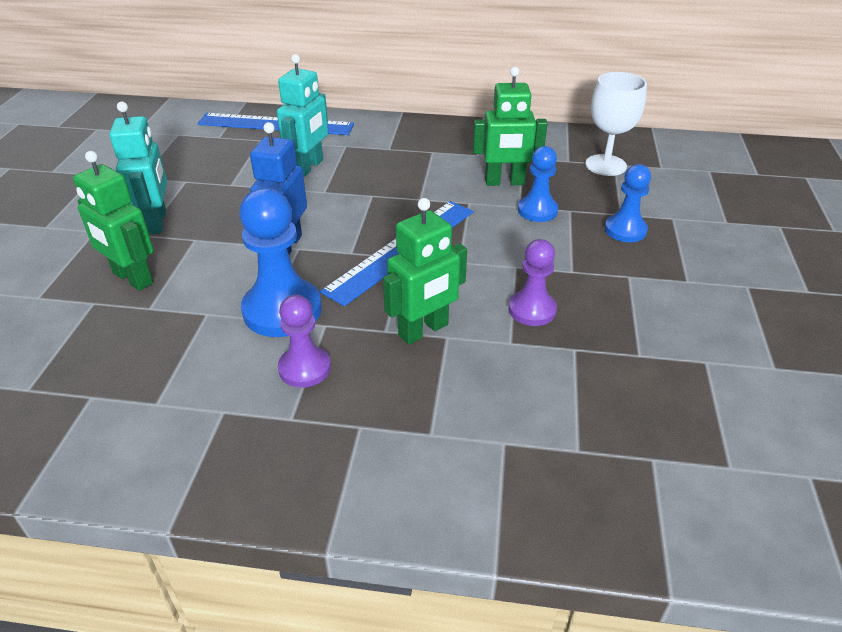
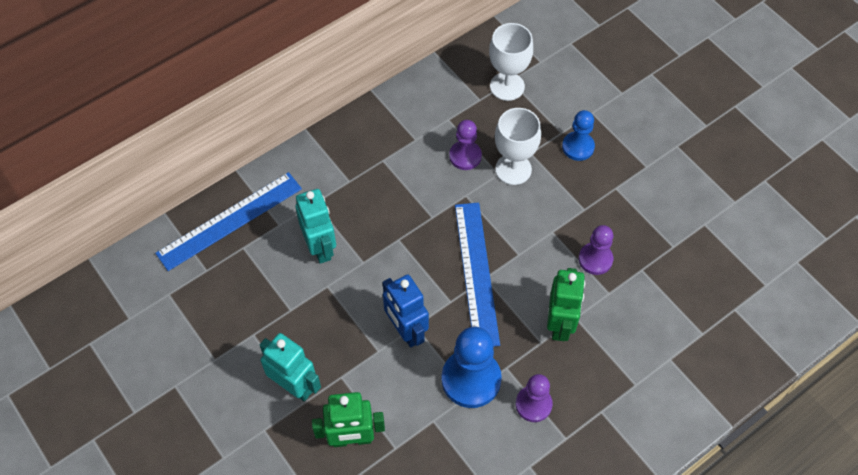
camera: 45 degrees left, 20 degrees up
green robot [473,67,548,186] -> purple pawn [449,120,482,170]
blue pawn [518,146,558,222] -> white goblet [495,108,541,185]

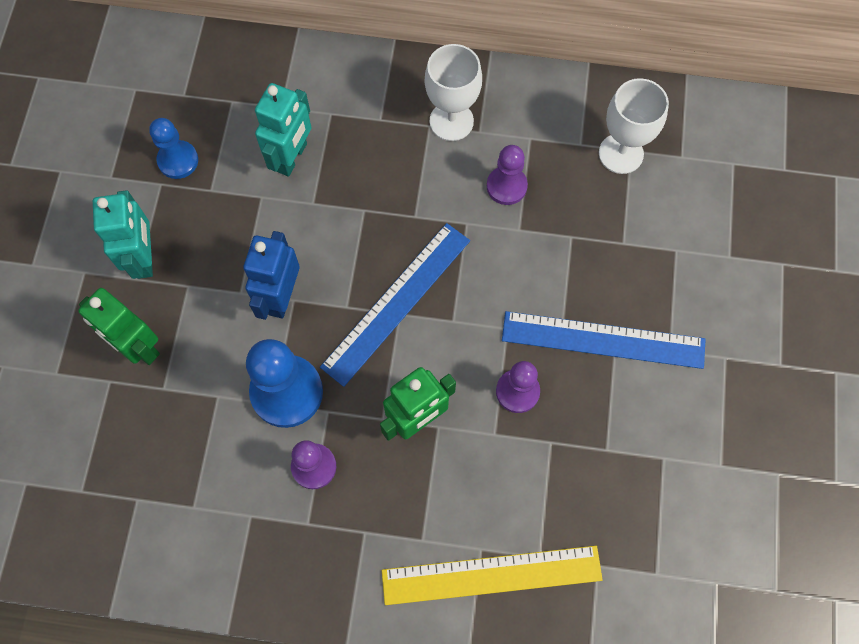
camera: 45 degrees right, 10 degrees up
blue ruler [155,172,302,271] -> blue ruler moved to [502,311,706,369]
white goblet [495,108,541,185] -> white goblet moved to [425,44,482,141]
blue pawn [562,110,595,161] -> blue pawn moved to [149,118,198,179]
none -> yellow ruler [382,546,603,605]

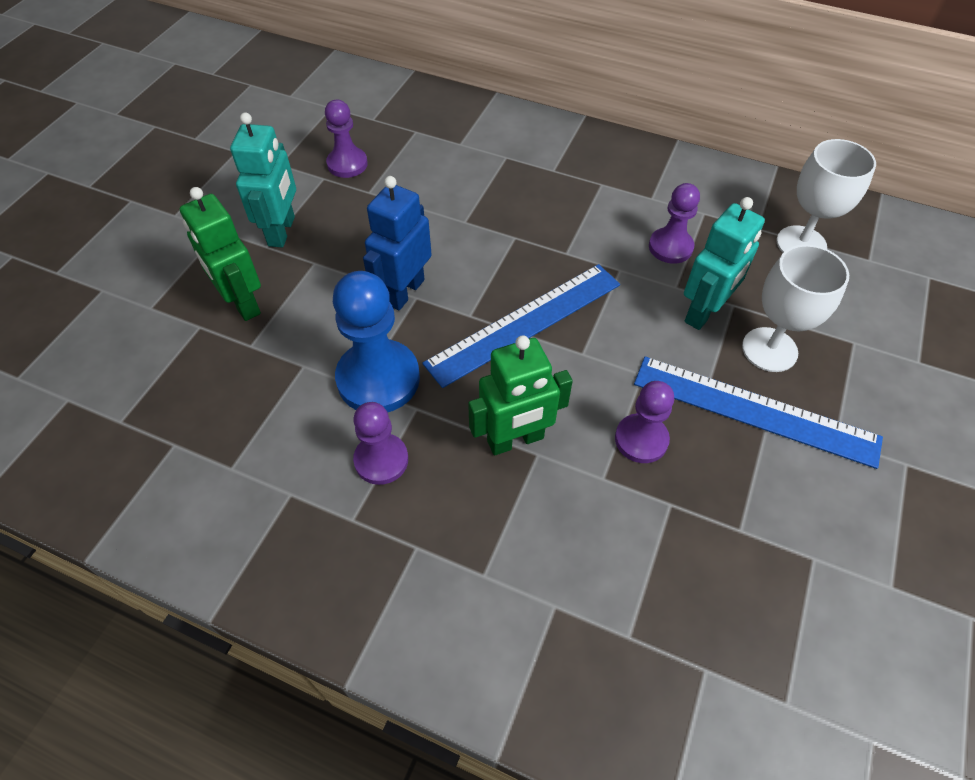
camera: 15 degrees right, 15 degrees down
blue pawn [149,118,198,179] -> purple pawn [325,100,368,178]
turquoise robot [255,83,312,176] -> turquoise robot moved to [684,197,765,330]
yellow ruler [382,546,603,605] -> none
white goblet [425,44,482,141] -> white goblet moved to [742,245,849,372]

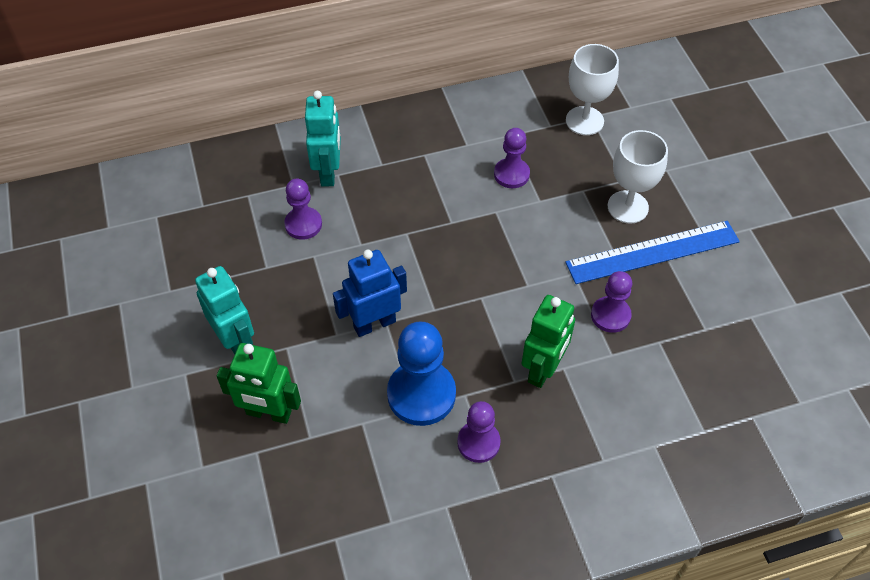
camera: 40 degrees left, 0 degrees up
purple pawn [325,100,368,178] -> purple pawn moved to [284,179,322,240]
blue robot [363,176,432,310] -> blue robot turned 75 degrees clockwise [333,250,407,337]
blue ruler [422,264,620,388] -> none
turquoise robot [684,197,765,330] -> turquoise robot moved to [305,91,341,186]

